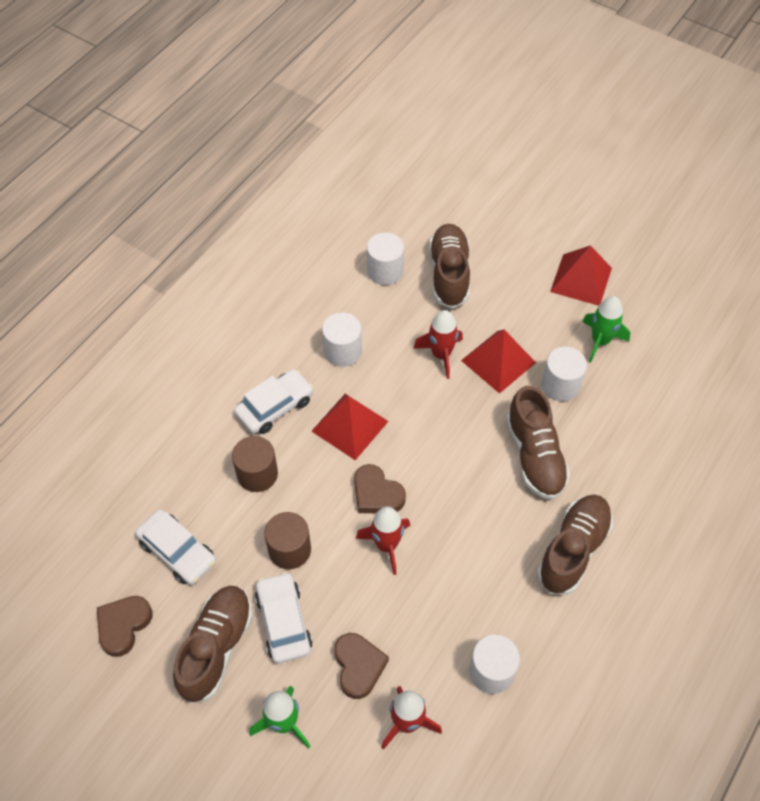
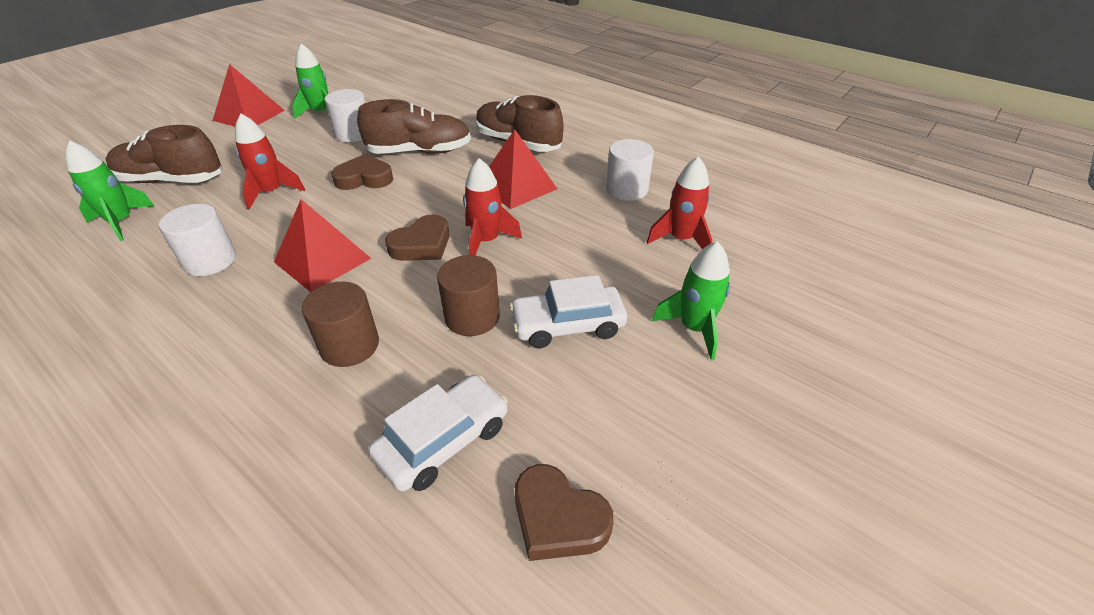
camera: 85 degrees left, 15 degrees down
brown shoe [173,586,253,703] -> none
white car [234,369,313,434] -> none
brown heart [334,633,389,699] -> brown heart moved to [331,154,393,190]
white cylinder [367,233,404,285] -> green rocket [65,140,154,241]
red pyramid [461,329,536,394] -> red pyramid moved to [489,129,557,209]

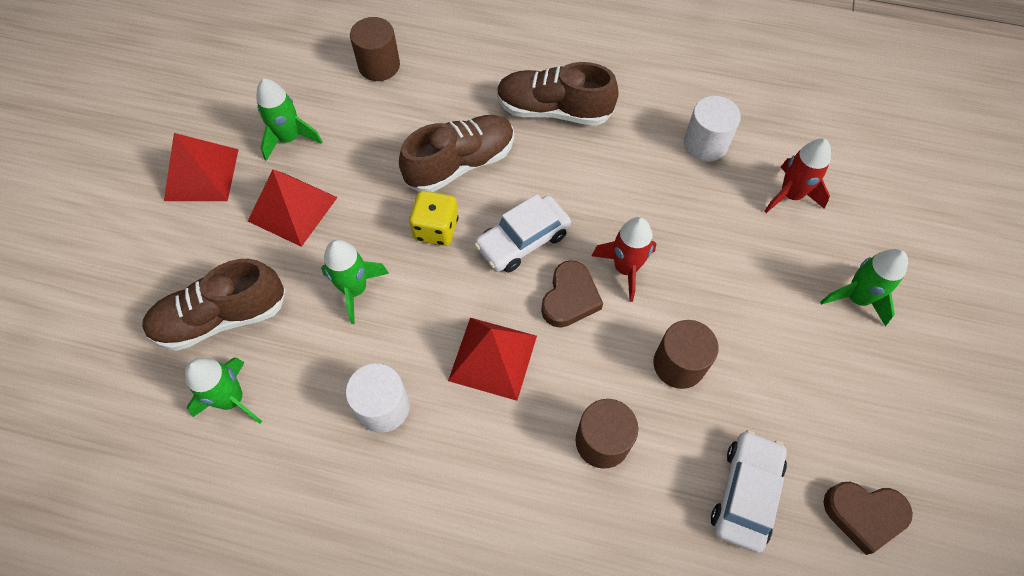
camera: 25 degrees left, 20 degrees up
red rocket [235,113,305,209] -> green rocket [321,240,389,324]
white cylinder [325,89,366,142] -> none
brown heart [331,154,393,190] -> yellow dice [409,191,459,246]
red pyramid [489,129,557,209] -> red pyramid moved to [248,170,338,247]
white car [509,275,627,348] -> white car moved to [474,194,571,273]
none -> brown cylinder [350,17,400,81]

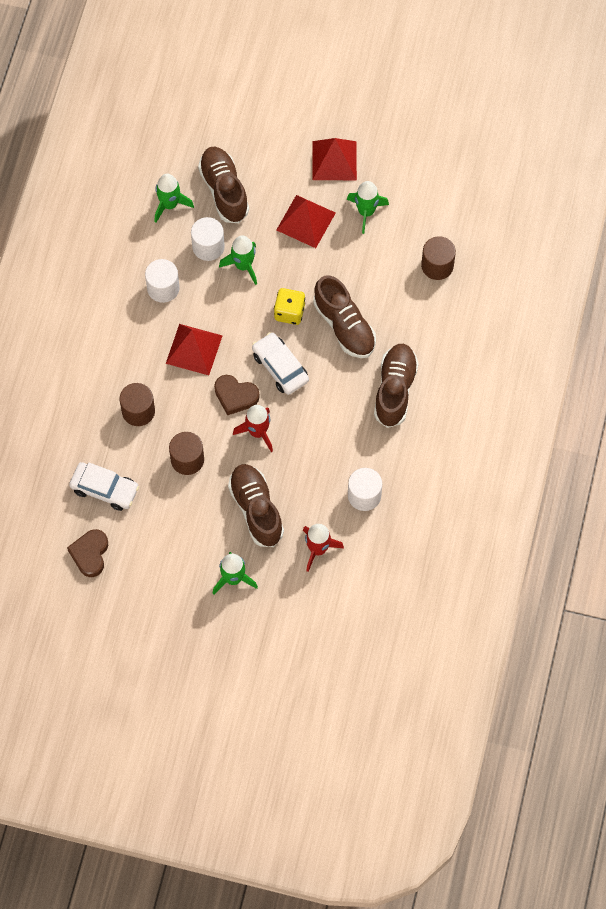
camera: 90 degrees right, 5 degrees up
none -> white cylinder [191,217,225,261]
none -> brown shoe [228,464,284,547]

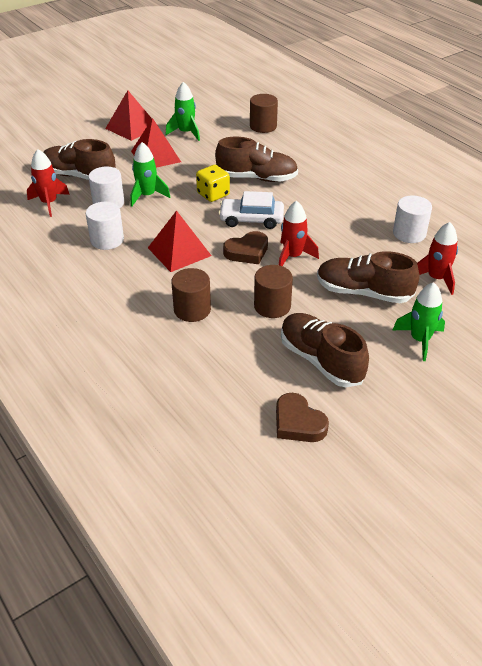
camera: 50 degrees left, 25 degrees down
white car [69,462,139,511] -> none
green rocket [155,174,194,223] -> red rocket [27,149,70,217]
brown shoe [374,344,419,428] -> brown shoe moved to [281,313,369,387]

